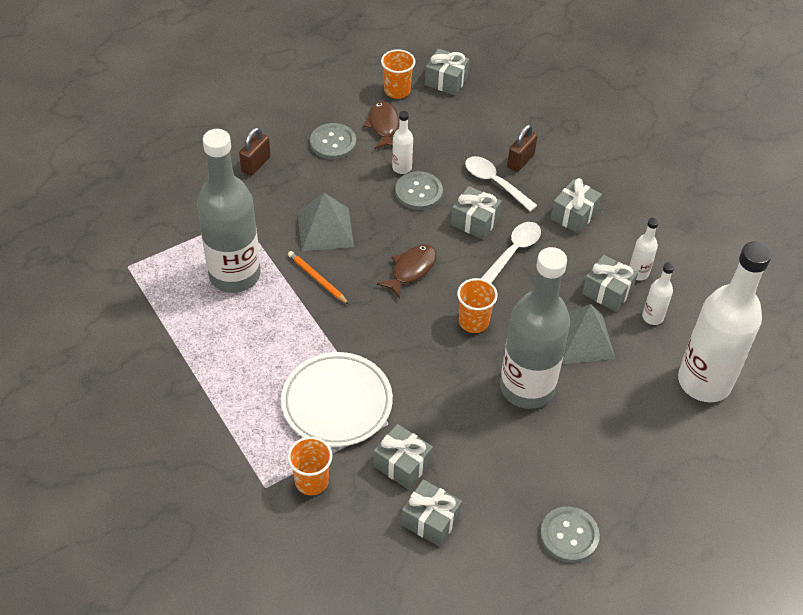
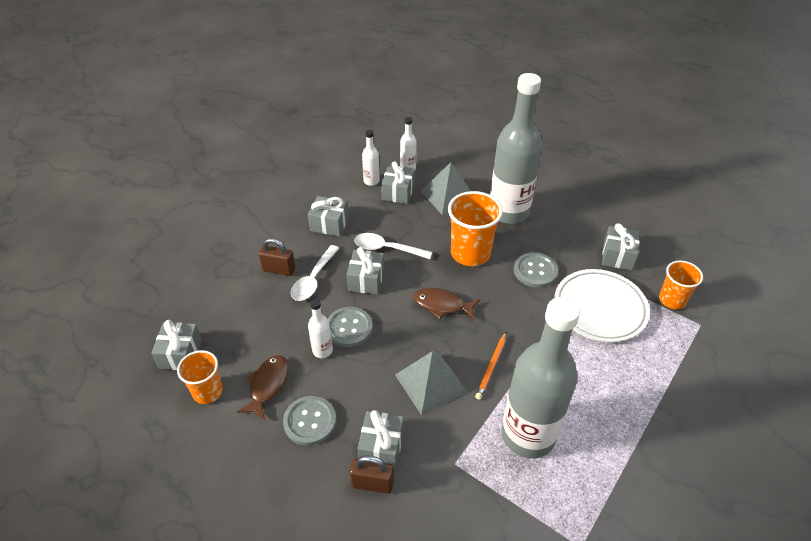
camera: 110 degrees left, 5 degrees down
brown fish [363,101,399,149] -> brown fish turned 135 degrees clockwise [237,355,289,420]
grey gift [401,480,462,547] -> grey gift moved to [357,410,403,469]
orange cup [457,278,498,333] -> orange cup [448,191,503,266], size x1.60
grey button [540,506,600,563] -> grey button moved to [514,252,558,288]
white bottle [678,242,772,402] -> none

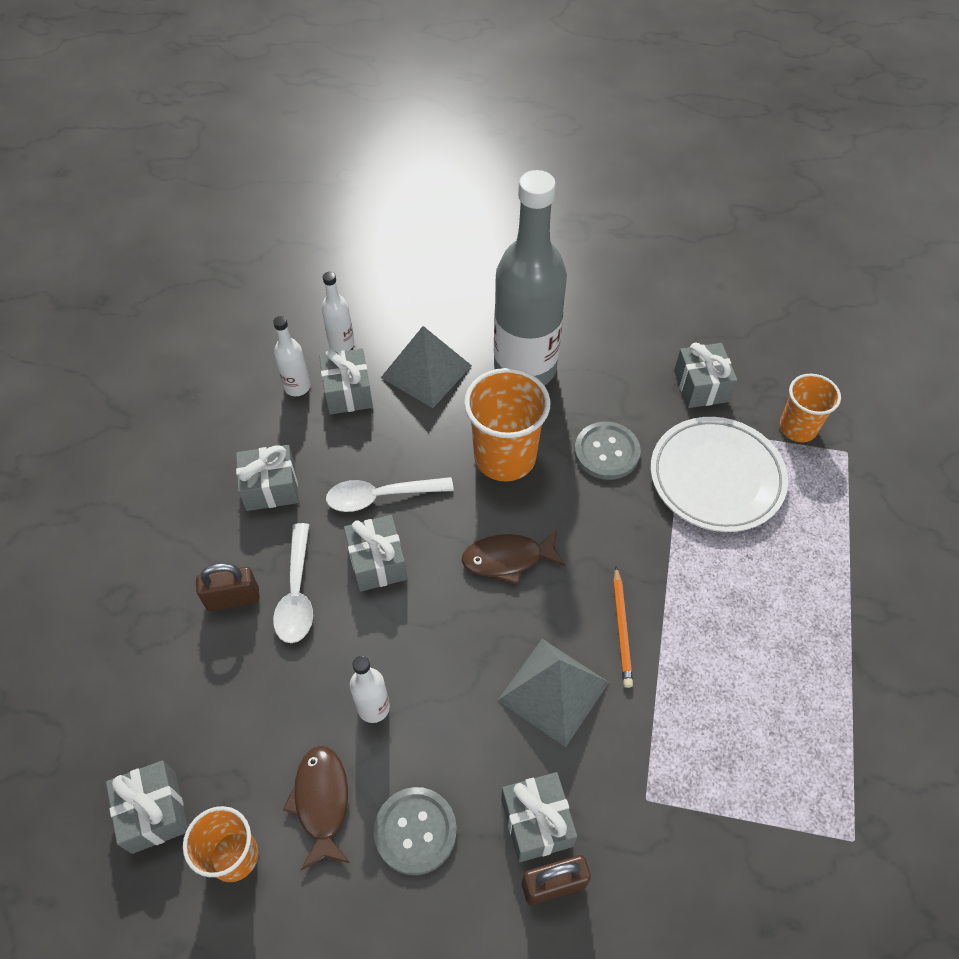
camera: 25 degrees left, 10 degrees up
grey button [328,307,372,347] -> none
grey bottle [501,297,580,459] -> none

